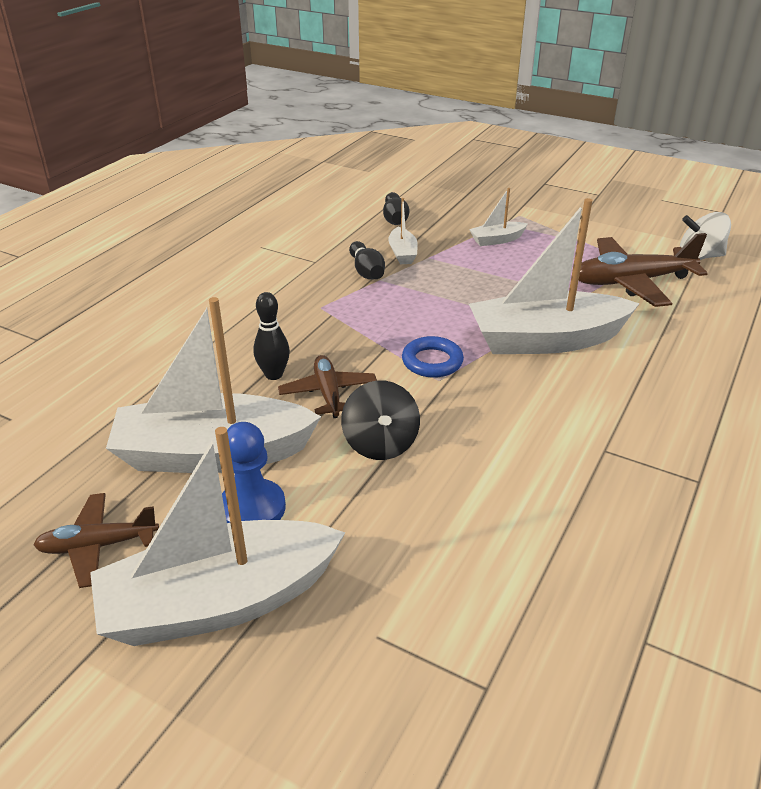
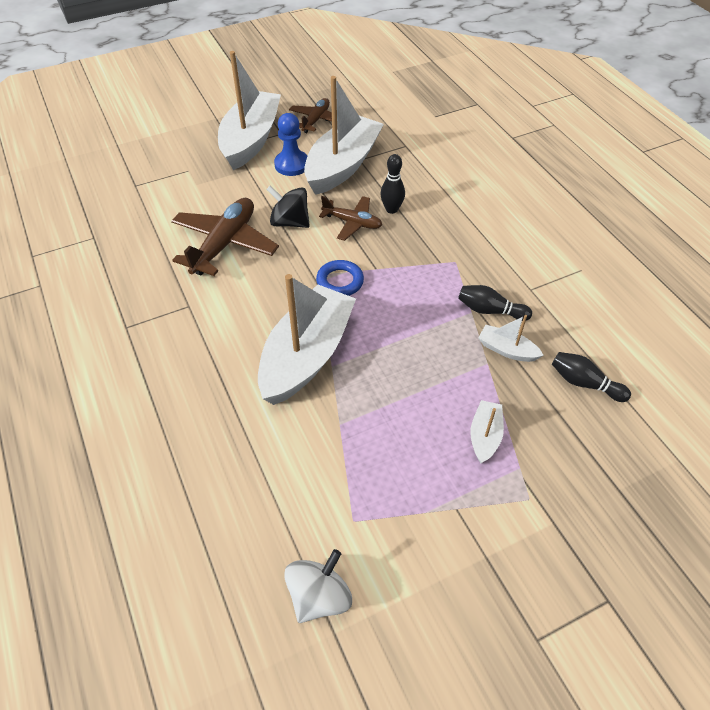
camera: 125 degrees right, 15 degrees up
brown plane [578,233,708,307] -> brown plane moved to [171,198,279,276]

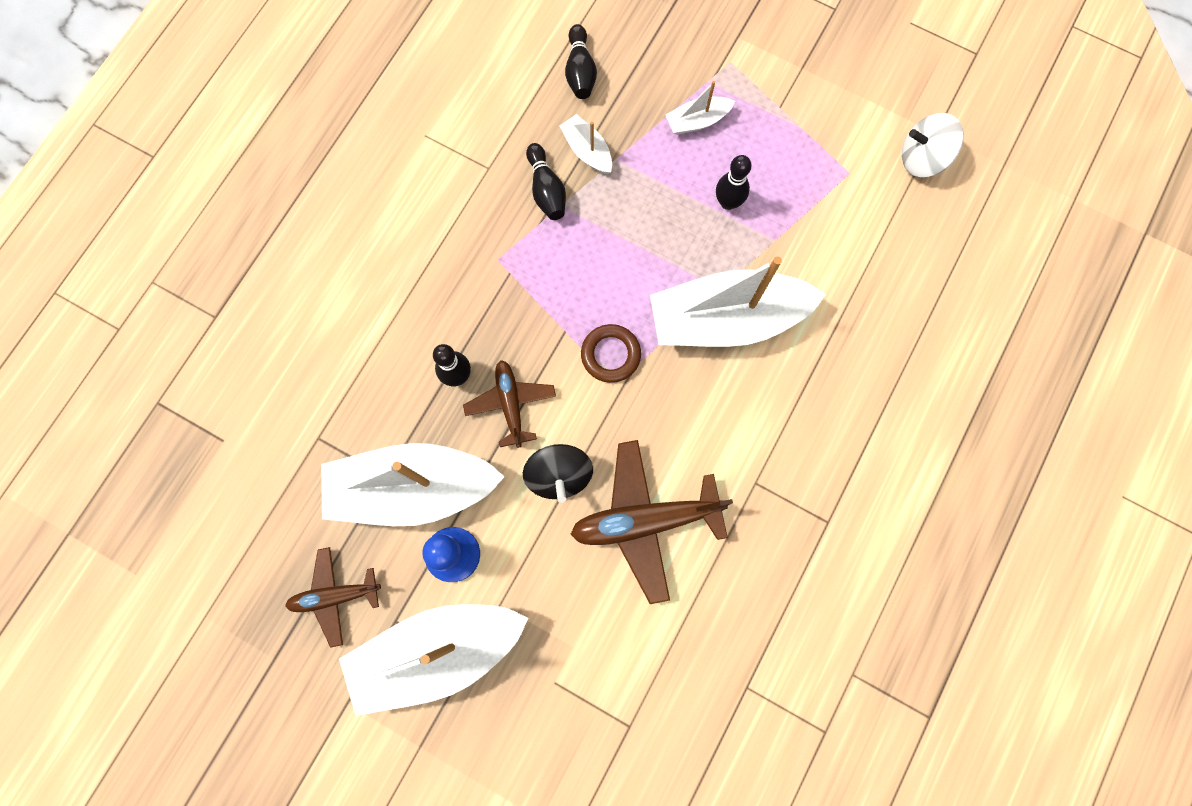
camera: 125 degrees left, 25 degrees up
blue ring [316,260,364,296] -> brown ring [581,324,641,383]
white boat [478,315,544,362] -> white boat turned 150 degrees clockwise [559,114,612,174]
none -> black bowling pin [716,155,752,210]

